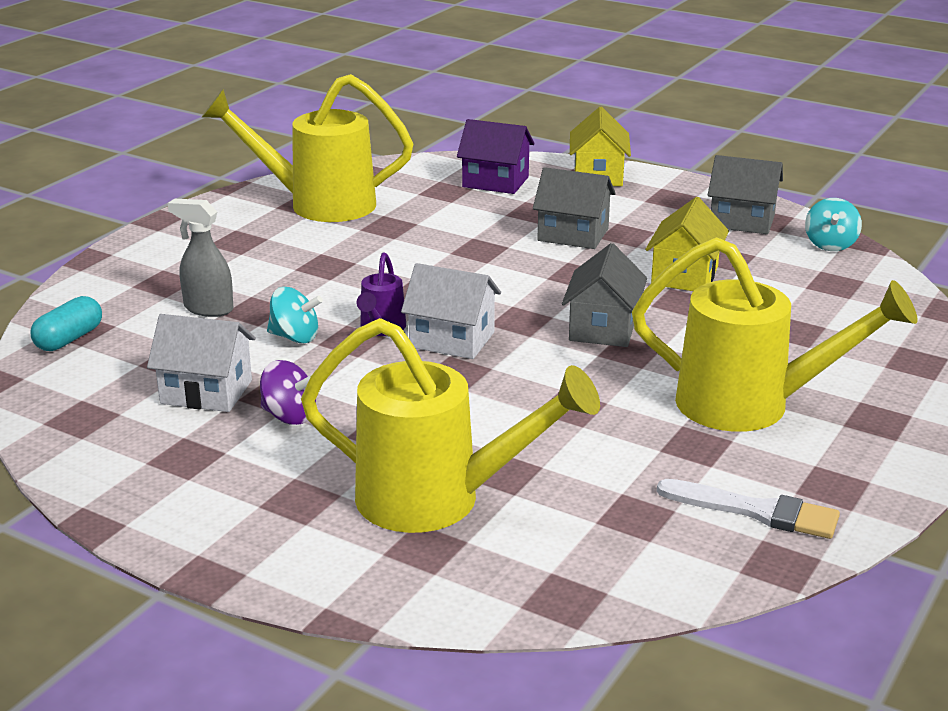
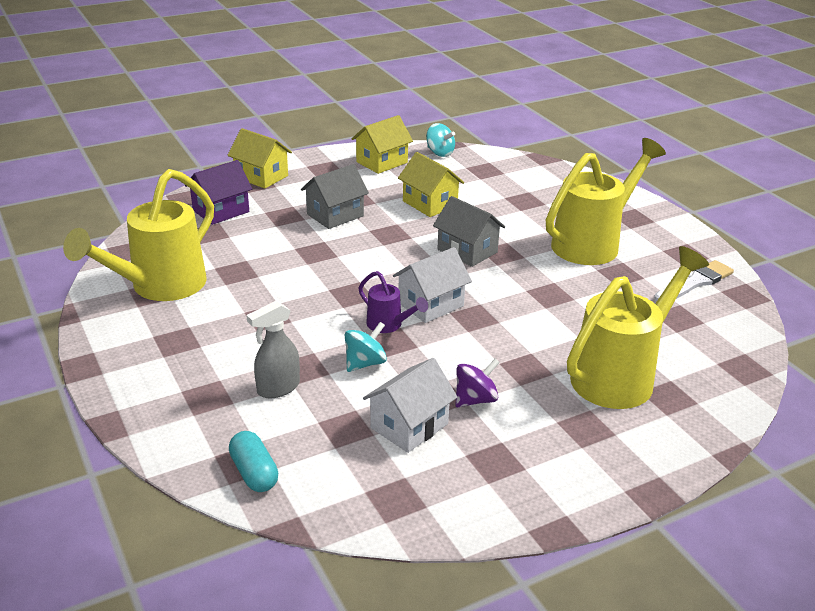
camera: 60 degrees left, 5 degrees up
grey house [708,155,783,234] -> yellow house [352,115,413,174]

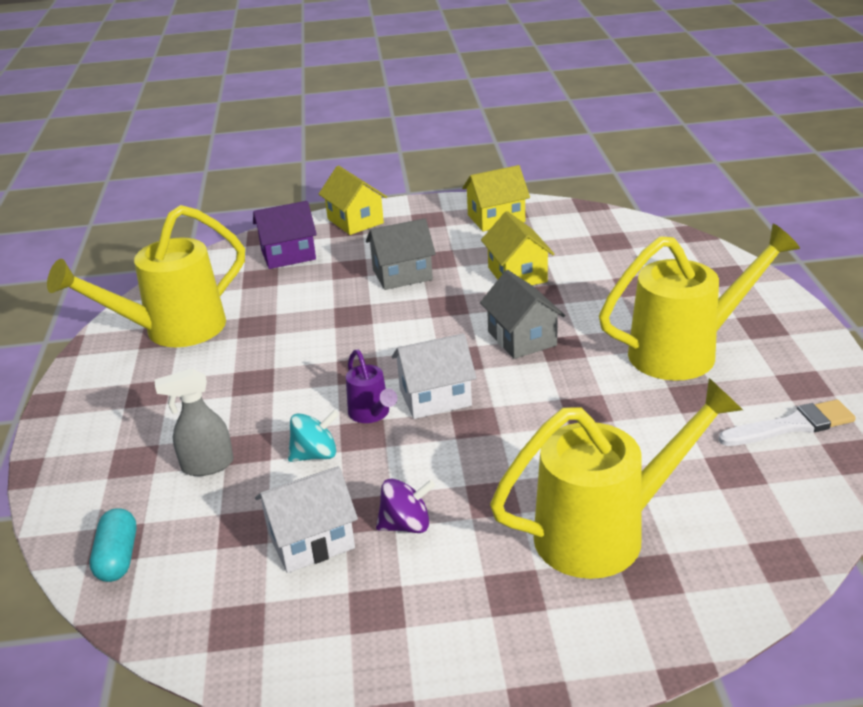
camera: 25 degrees right, 0 degrees up
turquoise spinning top [426,123,455,157] -> none

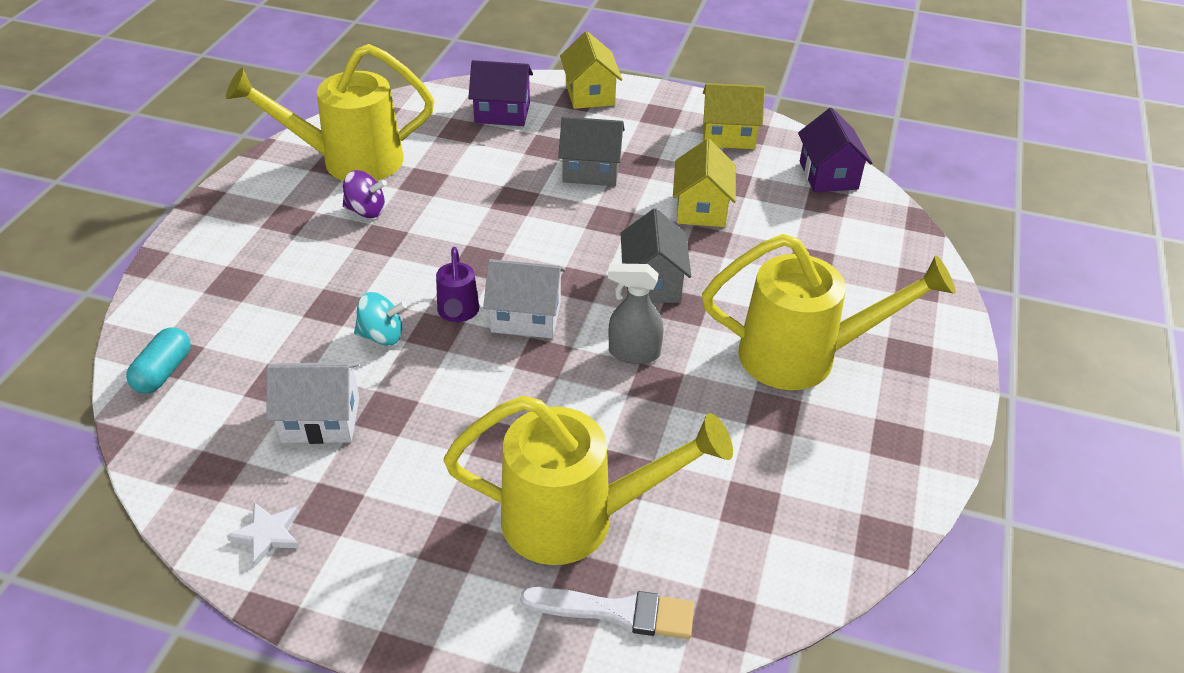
camera: 20 degrees right, 10 degrees up
grey spray bottle [155,368,233,476] -> grey spray bottle moved to [608,263,664,364]
purple spinning top [376,478,436,533] -> purple spinning top moved to [343,170,387,218]
white brush [718,399,856,446] -> white brush moved to [520,587,694,639]
none -> white star [226,502,299,567]
none -> purple house [798,108,872,192]

